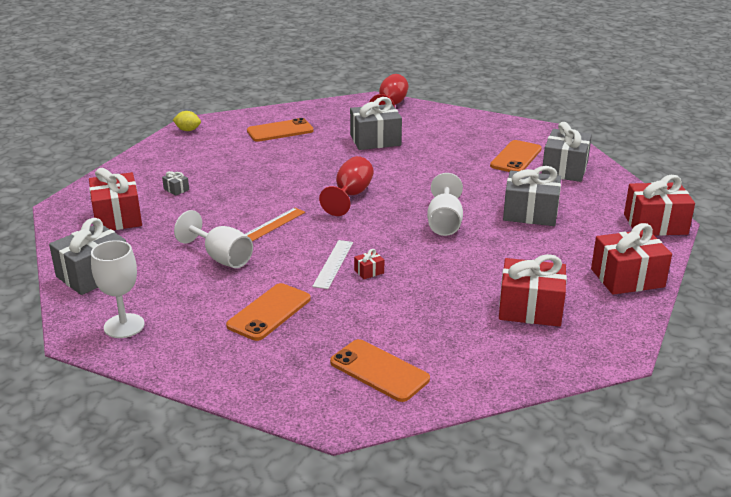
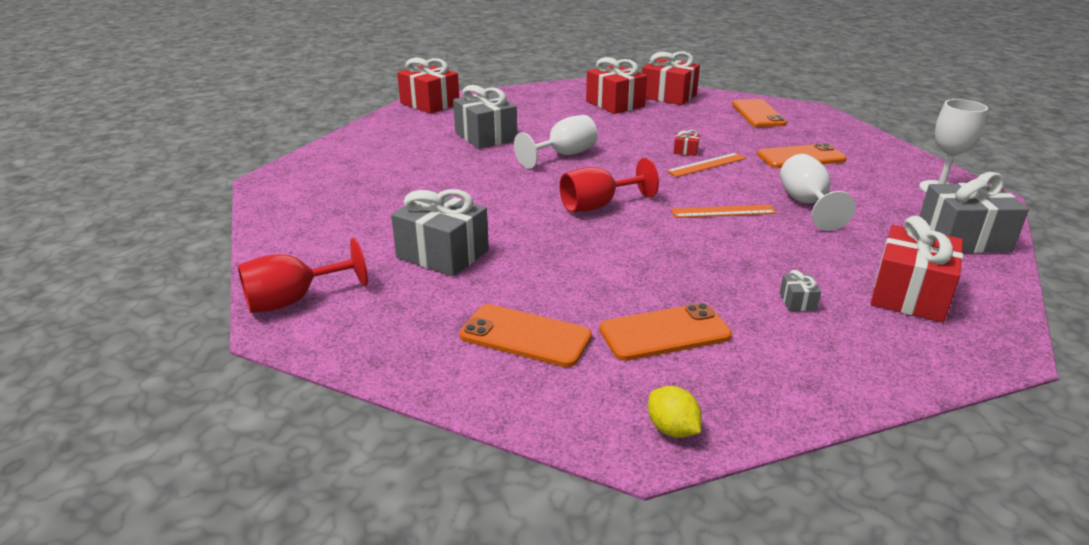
camera: 135 degrees left, 0 degrees up
white ruler [312,240,353,289] -> orange ruler [666,153,746,177]
orange phone [490,140,542,172] -> orange phone moved to [599,303,732,361]
grey gift [542,122,592,182] -> none
red gift [591,223,672,295] -> red gift moved to [642,52,700,105]

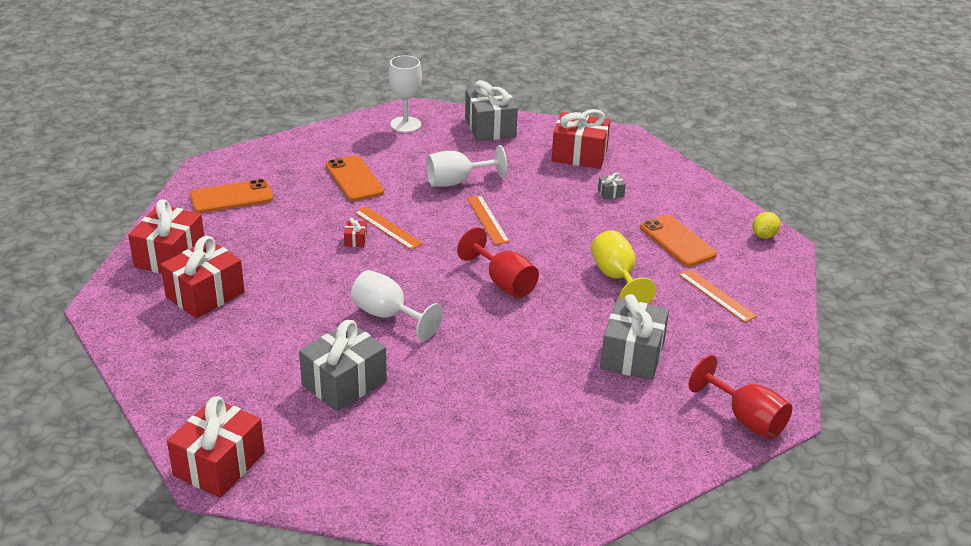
camera: 105 degrees left, 5 degrees up
orange phone [459,304,592,367] -> orange ruler [678,269,757,322]
none -> yellow goblet [591,230,656,304]

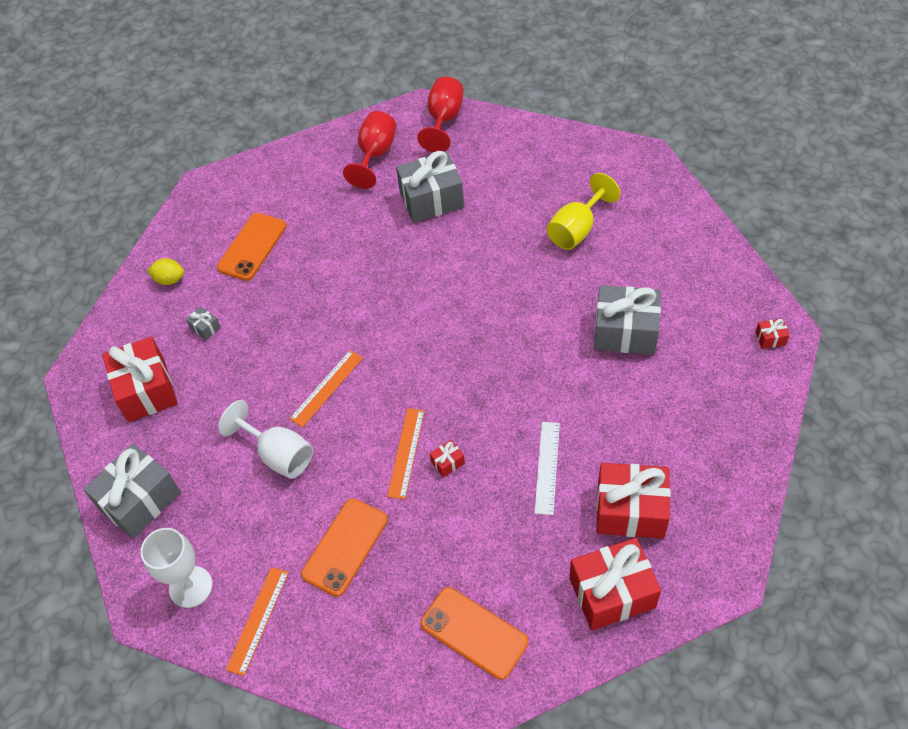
camera: 120 degrees left, 20 degrees up
red gift [167,396,265,498] -> red gift [755,319,790,349], size x0.42
white goblet [351,270,443,341] -> none
red goblet [457,227,539,298] -> red goblet moved to [343,111,397,189]
yellow goblet [591,230,656,304] -> yellow goblet moved to [547,173,621,250]
orange ruler [678,269,757,322] -> orange ruler moved to [226,567,289,676]
yellow lemon [752,212,781,239] -> yellow lemon moved to [147,258,184,285]
none -> white ruler [534,422,560,515]

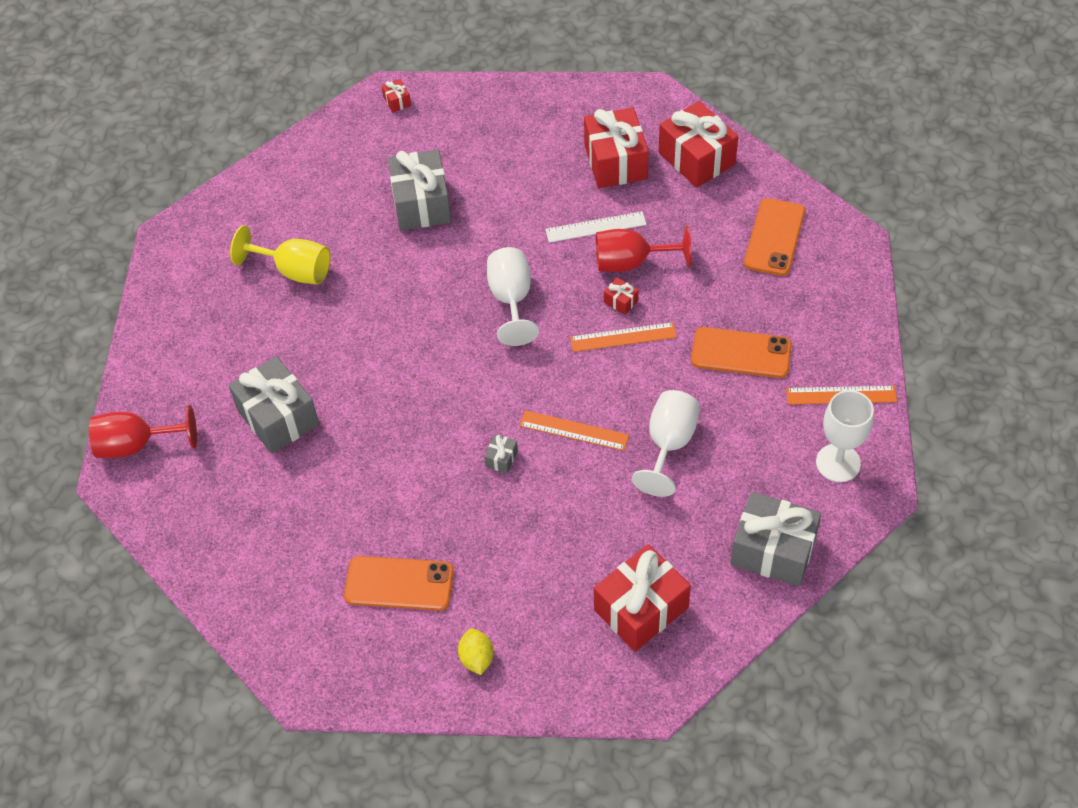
camera: 110 degrees left, 0 degrees up
grey gift [186,306,221,340] -> grey gift moved to [484,434,518,474]
red goblet [343,111,397,189] -> red goblet moved to [596,226,691,272]
none -> white goblet [487,247,539,346]

